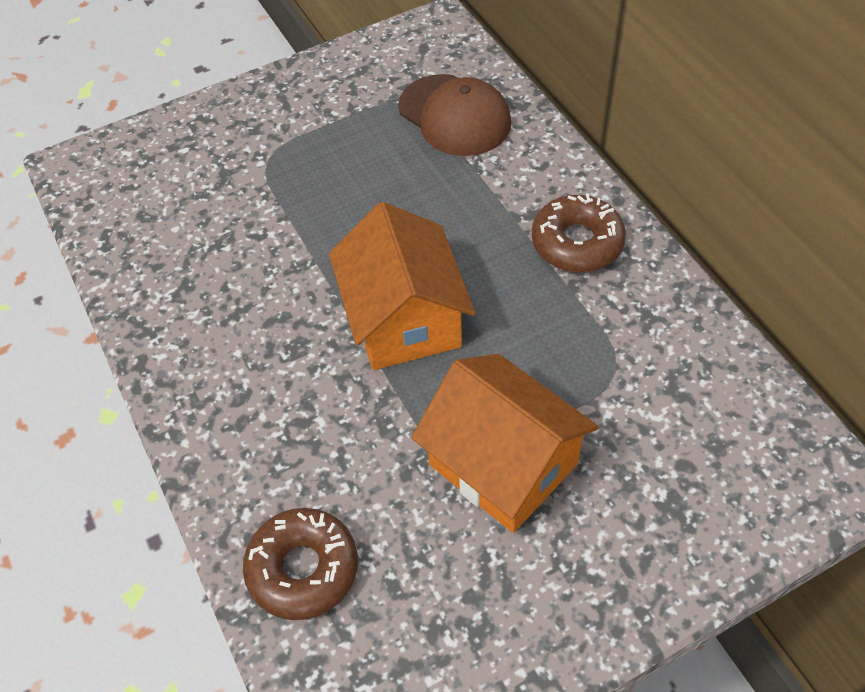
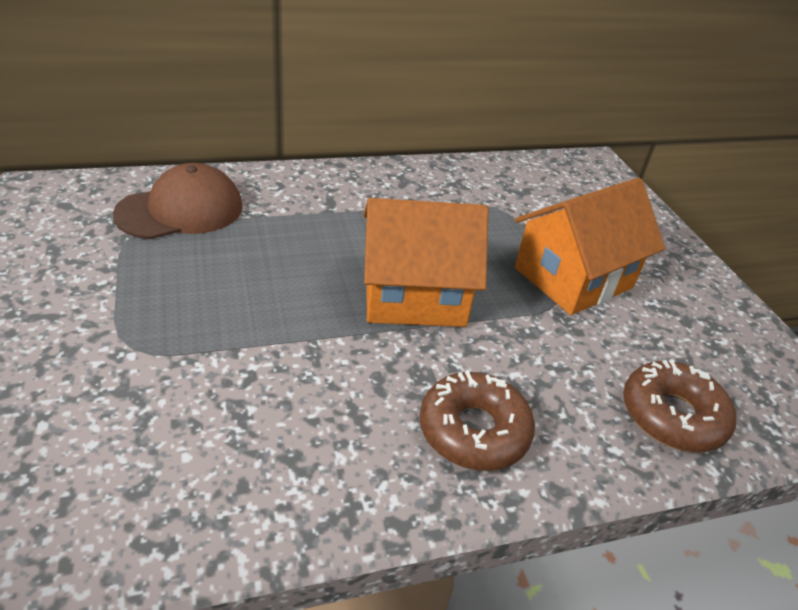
camera: 85 degrees left, 15 degrees down
brown donut [532,193,626,272] -> brown donut moved to [420,370,535,471]

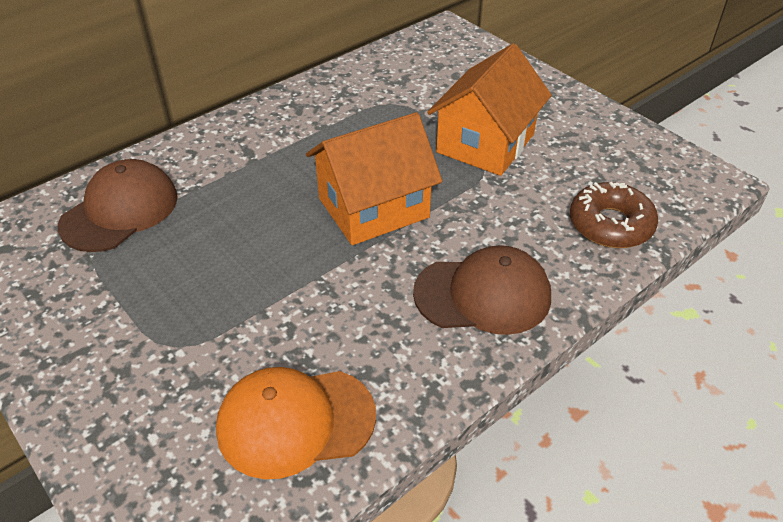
camera: 20 degrees left, 5 degrees up
brown donut [420,370,535,471] -> brown cap [413,245,551,335]
none -> orange cap [216,367,376,479]

